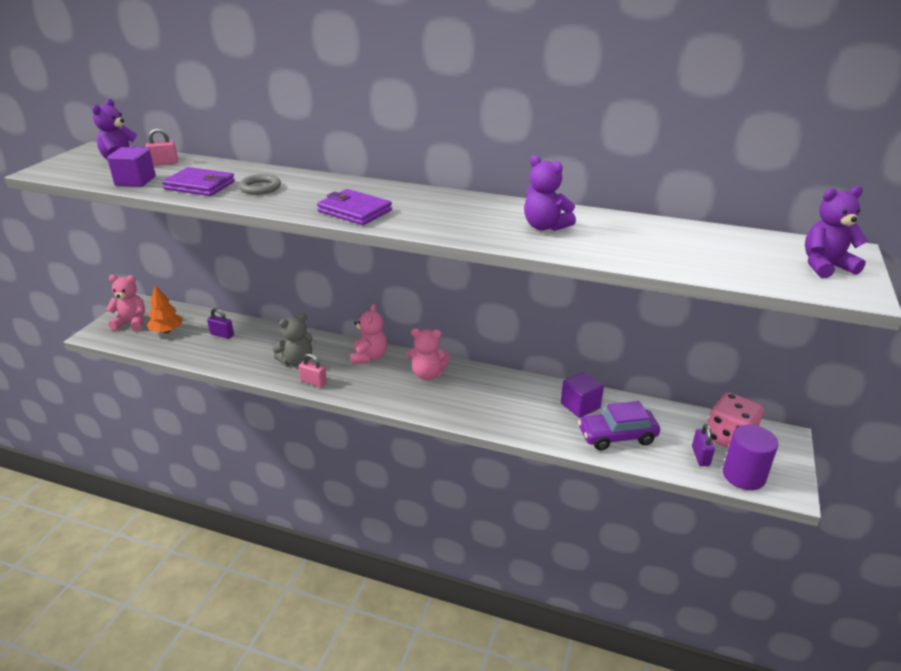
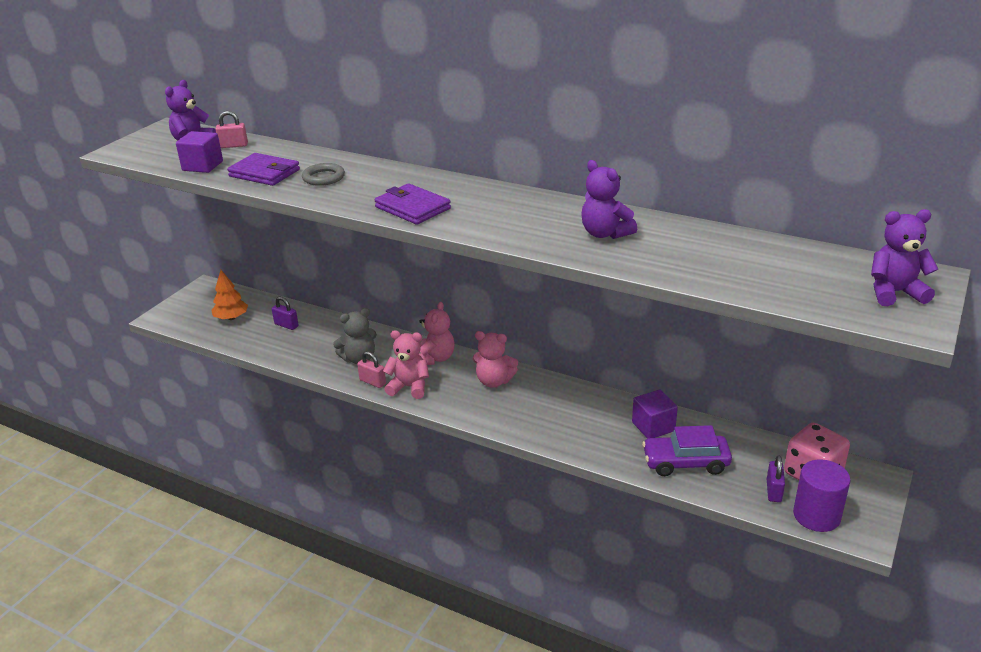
camera: 10 degrees right, 0 degrees up
pink teddy bear [106,275,145,331] -> pink teddy bear moved to [383,330,429,399]

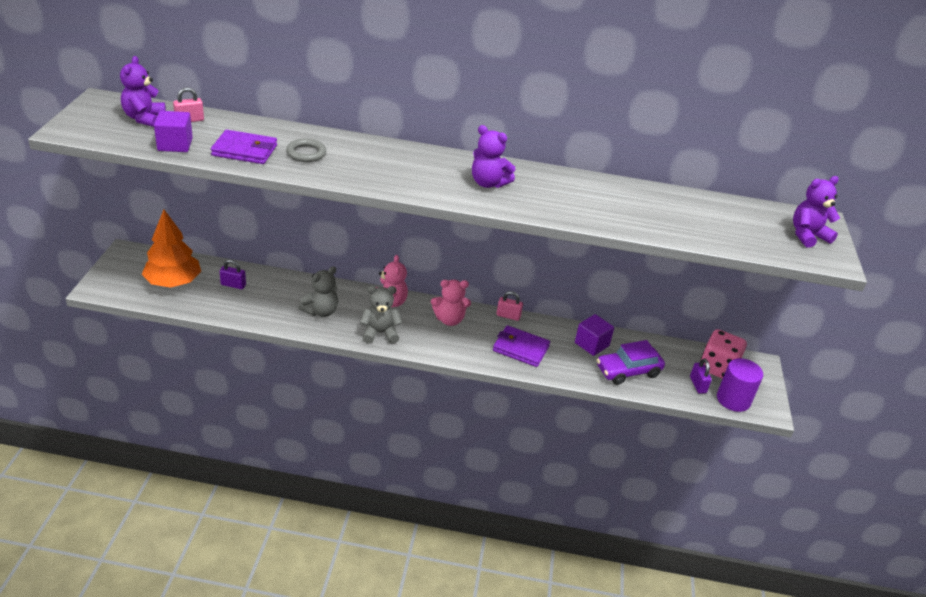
camera: 25 degrees left, 5 degrees up
orange tree [211,270,248,320] -> orange tree [142,209,201,288], size x1.61
pink padlock [357,351,386,388] -> pink padlock moved to [496,291,523,321]
purple wallet [375,183,451,225] -> purple wallet moved to [493,325,550,367]
pink teddy bear [383,330,429,399] -> grey teddy bear [360,286,402,344]
purple teddy bear [582,160,637,239] -> purple teddy bear moved to [472,125,515,188]

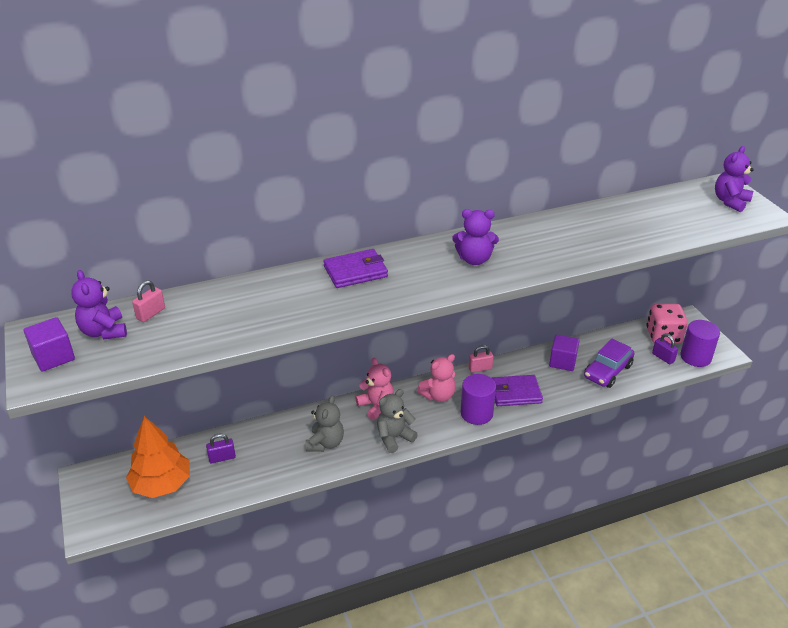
camera: 25 degrees left, 0 degrees up
purple cube [154,111,193,152] -> purple cube moved to [24,317,75,372]
purple wallet [211,130,277,164] -> purple wallet moved to [323,249,388,288]
grey ring [286,138,326,162] -> none
none -> purple cylinder [461,374,496,425]

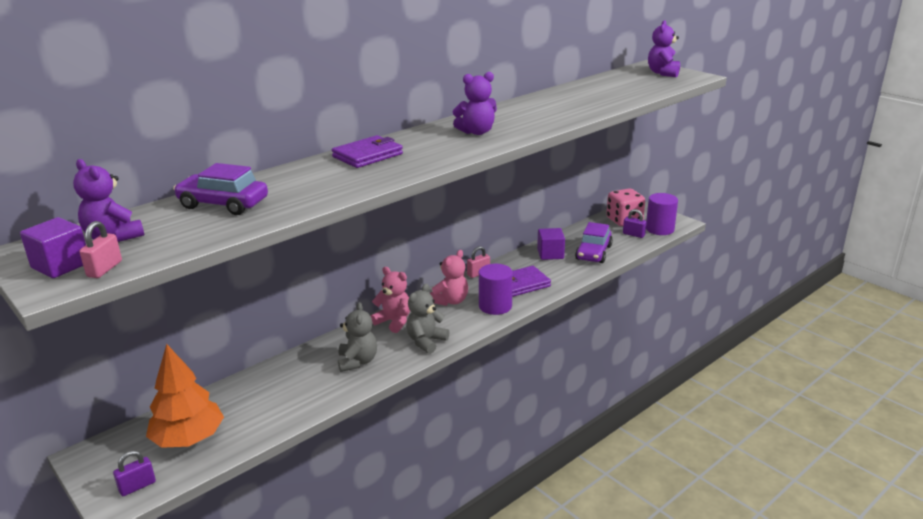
camera: 20 degrees left, 10 degrees down
pink padlock [132,280,165,322] -> pink padlock moved to [80,221,122,278]
purple padlock [206,433,236,463] -> purple padlock moved to [113,451,156,496]
none -> purple car [173,163,268,215]

